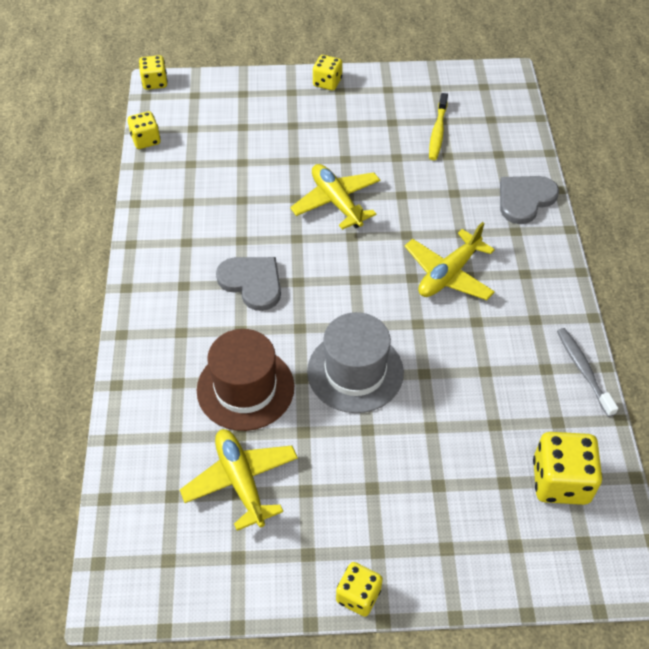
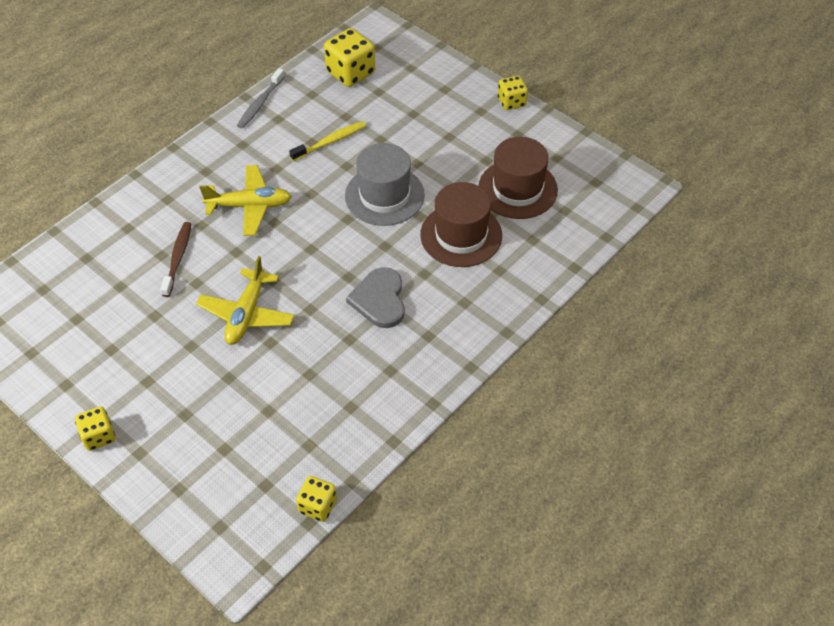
camera: 135 degrees left, 0 degrees up
yellow dice [139,55,168,90] -> none
yellow plane [180,429,298,531] -> brown hat [478,137,558,219]
yellow toothbrush [429,93,448,160] -> yellow toothbrush moved to [289,121,366,161]
grey heart [500,176,559,224] -> none
none -> brown toothbrush [160,222,192,297]

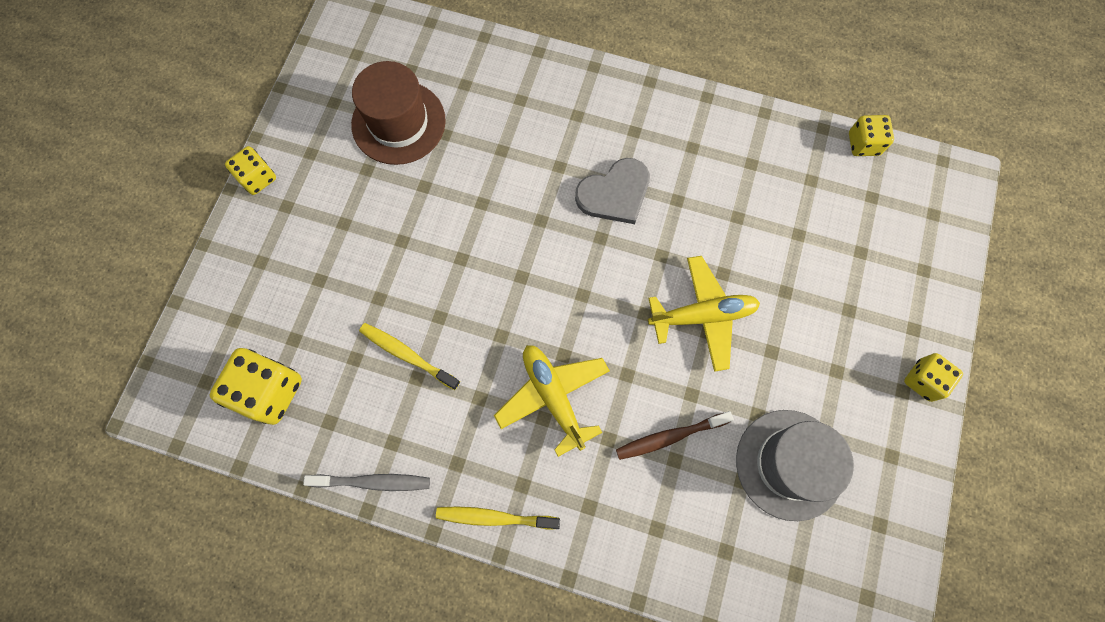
camera: 115 degrees left, 20 degrees up
grey hat [345,143,425,226] -> grey hat moved to [736,410,854,521]
brown hat [420,182,502,267] -> none
none -> yellow toothbrush [436,507,560,529]

